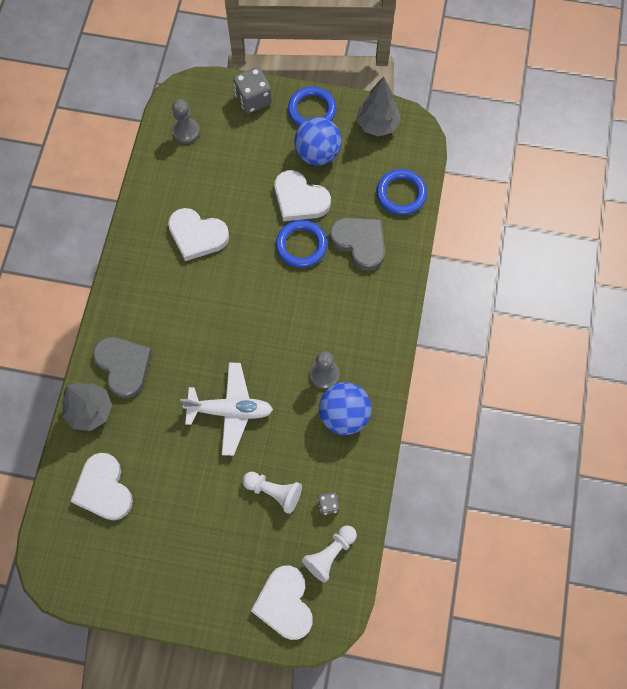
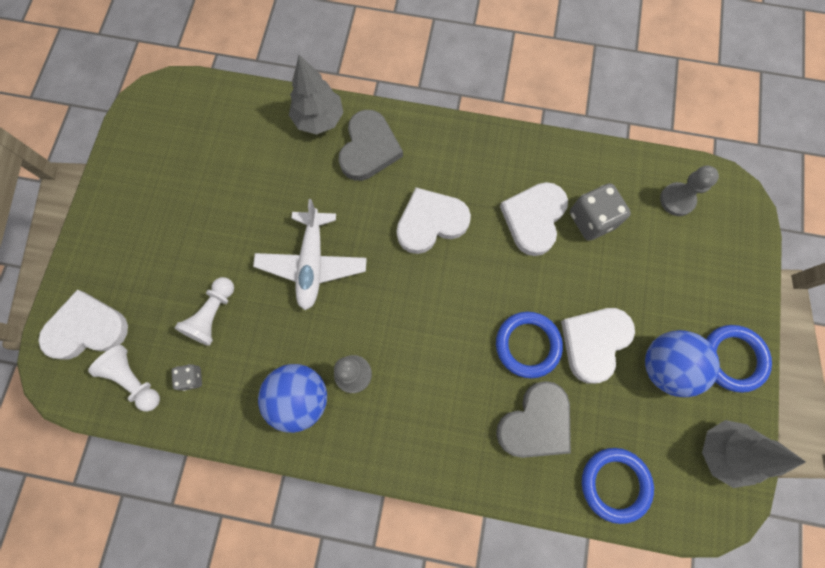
camera: 90 degrees right, 5 degrees up
white heart [70,453,133,520] -> white heart moved to [397,188,471,254]
grey heart [93,337,152,398] -> grey heart turned 45 degrees counterclockwise [339,110,403,181]
grey dice [233,67,272,113] -> grey dice moved to [570,183,631,241]

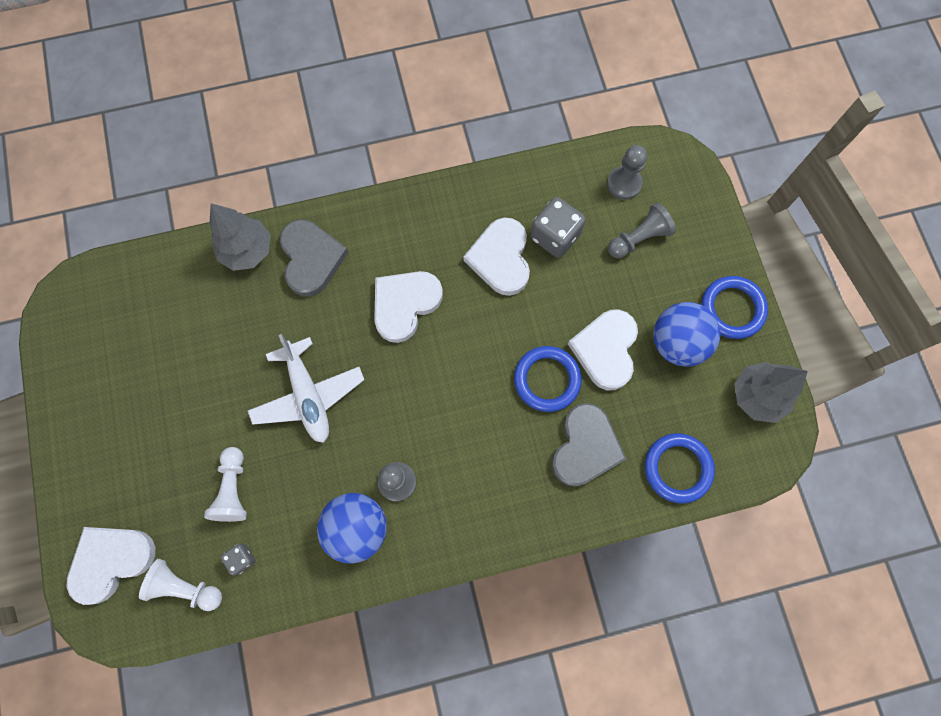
camera: 25 degrees left, 0 degrees up
none -> grey pawn [608,203,676,258]

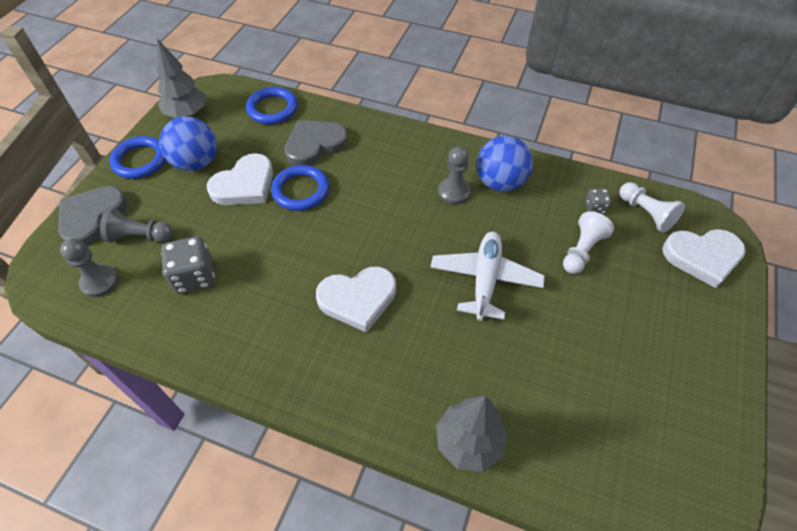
camera: 145 degrees left, 20 degrees down
grey heart [280,219,348,297] -> grey heart moved to [58,186,128,246]
white heart [464,218,530,296] -> none

